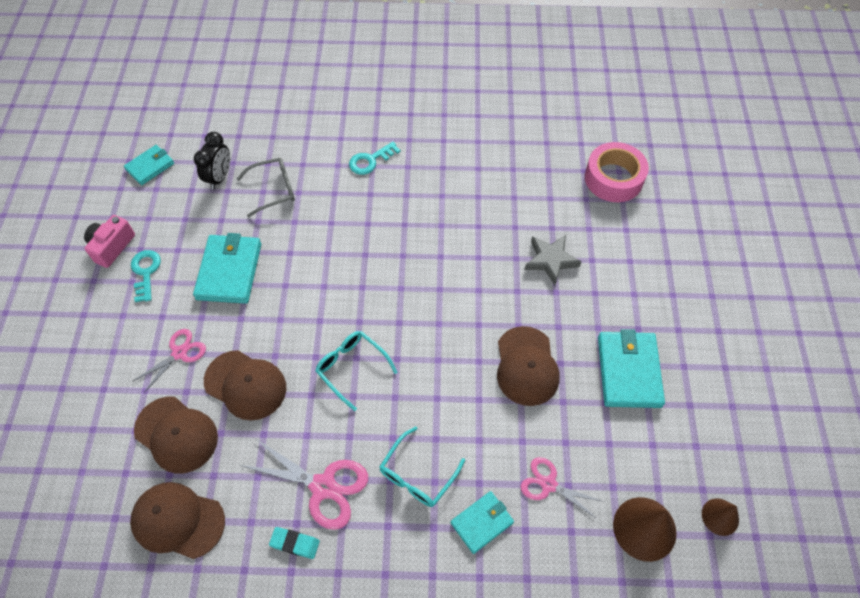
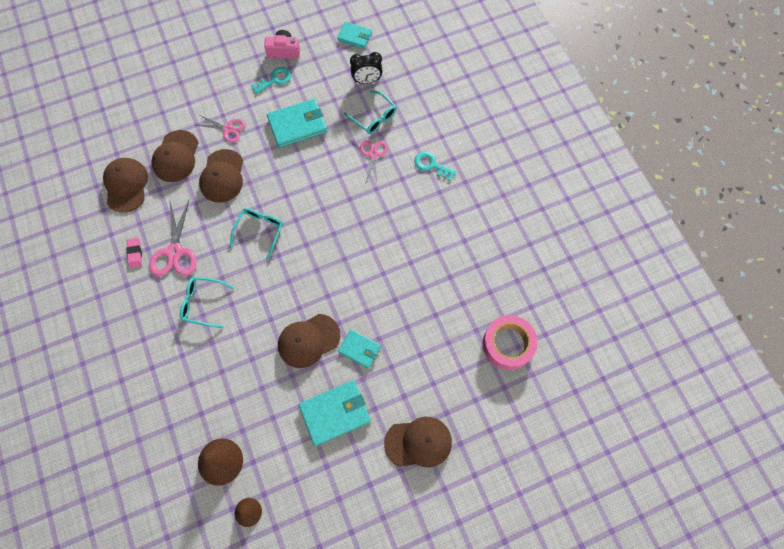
camera: 65 degrees right, 10 degrees up
grey glasses [237,158,295,217] -> turquoise glasses [344,91,397,134]
turquoise eraser [269,527,320,559] -> pink eraser [126,237,142,268]
turquoise wallet [451,491,514,554] -> turquoise wallet moved to [338,329,381,369]
pink scissors [521,457,604,519] -> pink scissors moved to [360,140,388,184]
grey star [525,235,582,285] -> none
none -> brown cap [384,417,452,467]

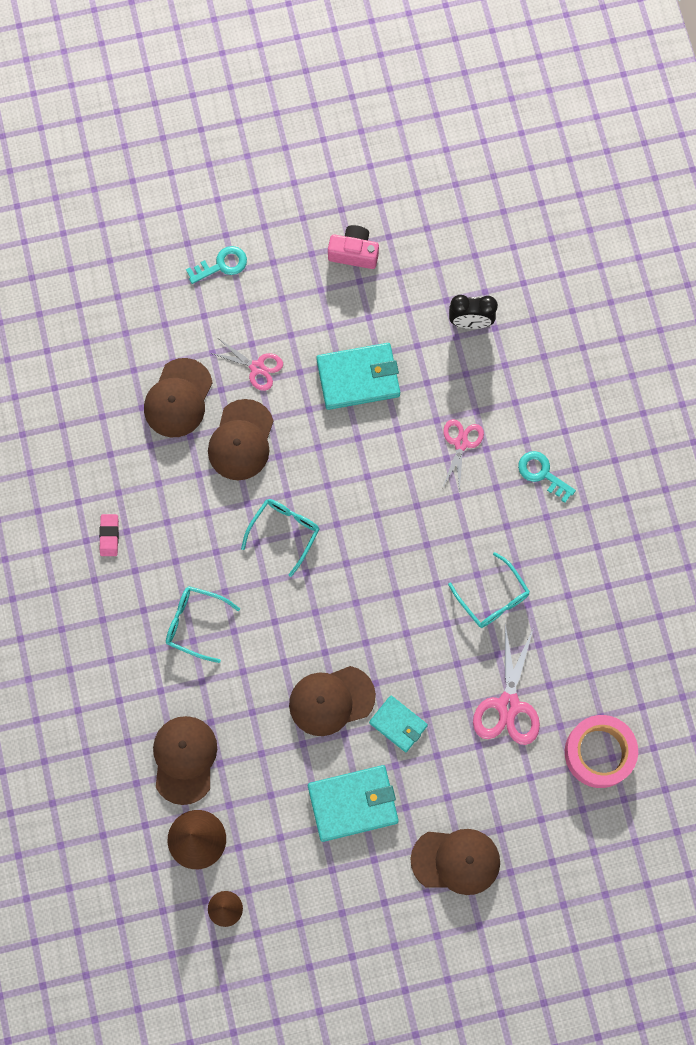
camera: 10 degrees right, 5 degrees up
brown cap [103,158,148,213] -> brown cap moved to [153,716,217,805]
pink scissors [149,200,197,276] -> pink scissors moved to [473,624,540,745]
turquoise key [251,67,291,94] -> turquoise key moved to [186,246,247,284]
turquoise wallet [337,22,372,49] -> none
turquoise glasses [344,91,397,134] -> turquoise glasses moved to [448,552,530,628]

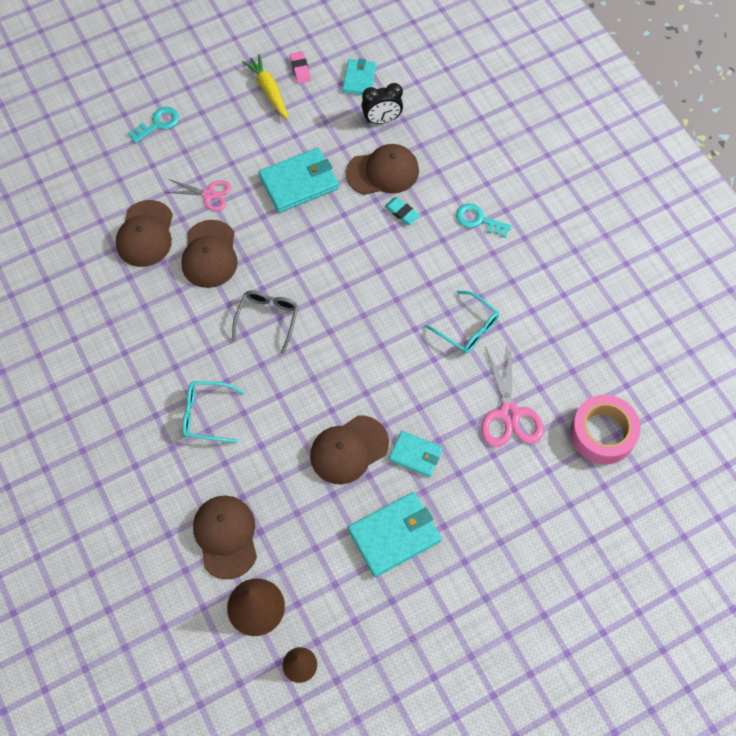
camera: 15 degrees left, 10 degrees down
pink eraser [99,514,119,556] -> pink eraser moved to [290,51,311,84]
turquoise glasses [241,499,320,577] -> grey glasses [232,290,299,354]
pink camera [328,225,379,269] -> yellow carrot [242,54,289,120]
brown cap [410,829,500,895] -> brown cap moved to [346,144,419,195]
pink scissors [442,419,484,493] -> turquoise eraser [384,197,420,225]
none -> turquoise wallet [342,58,376,95]

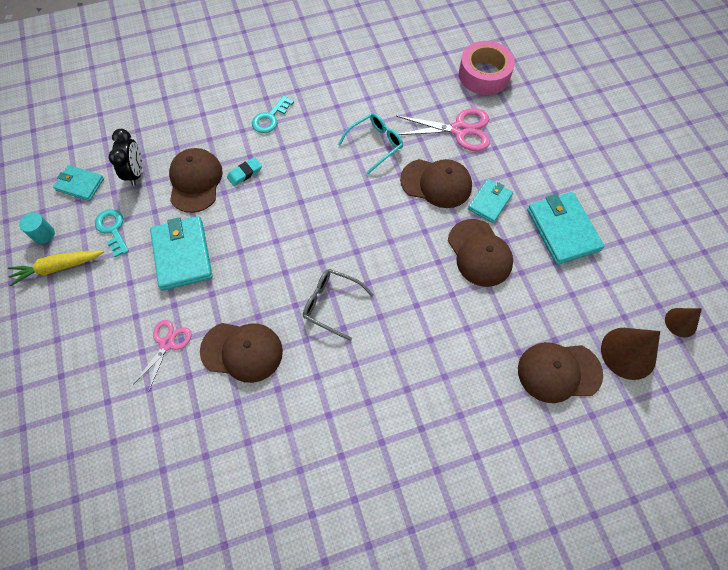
camera: 80 degrees left, 0 degrees up
brown cap [116,200,173,267] -> brown cap moved to [400,159,472,208]
turquoise key [128,107,179,143] -> turquoise key moved to [95,209,129,257]
turquoise glasses [182,381,245,443] -> none
pink eraser [290,51,311,84] -> turquoise cylinder [19,213,55,244]

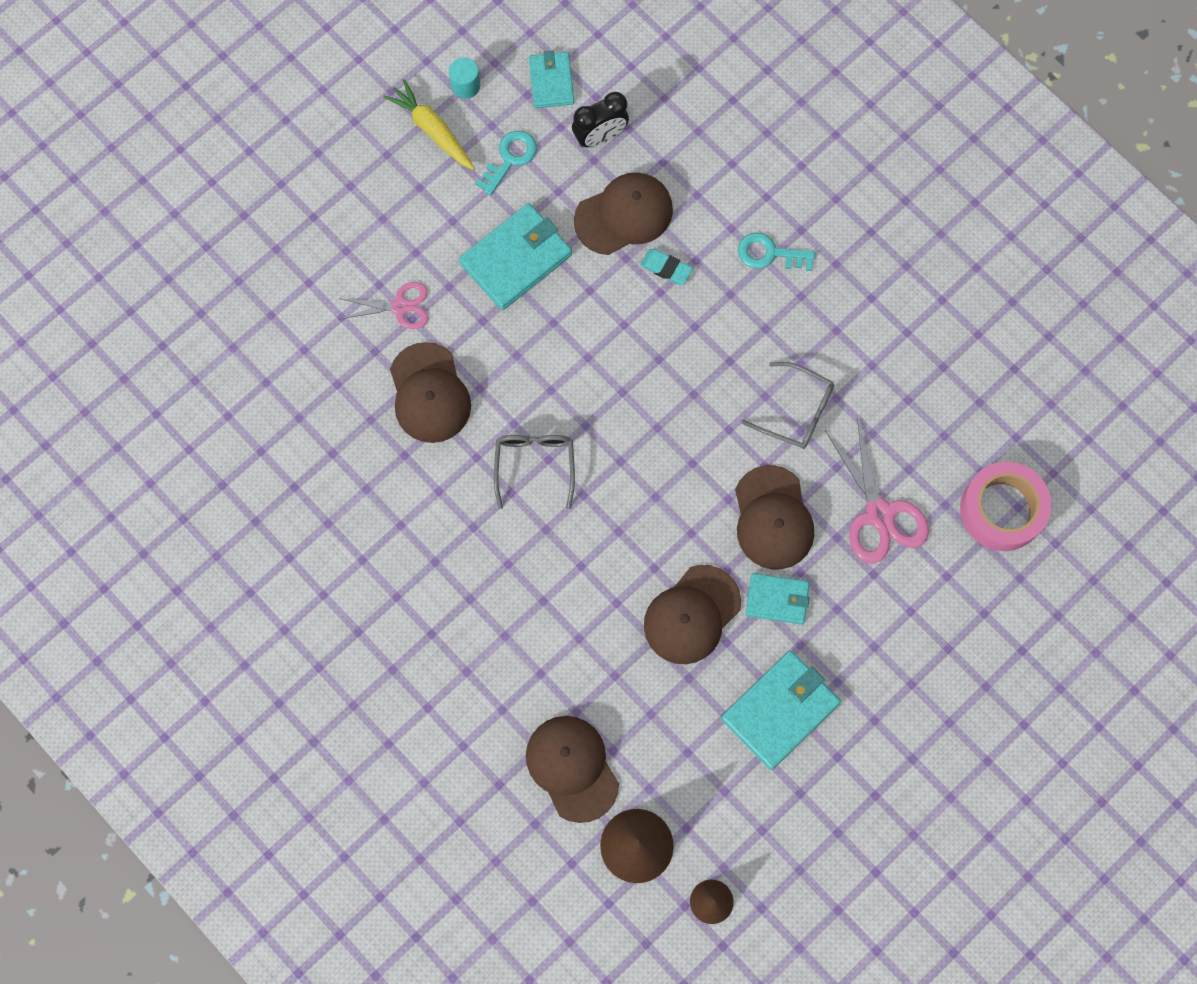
camera: 65 degrees right, 10 degrees up
turquoise glasses [338,113,403,174] -> grey glasses [741,362,834,449]

